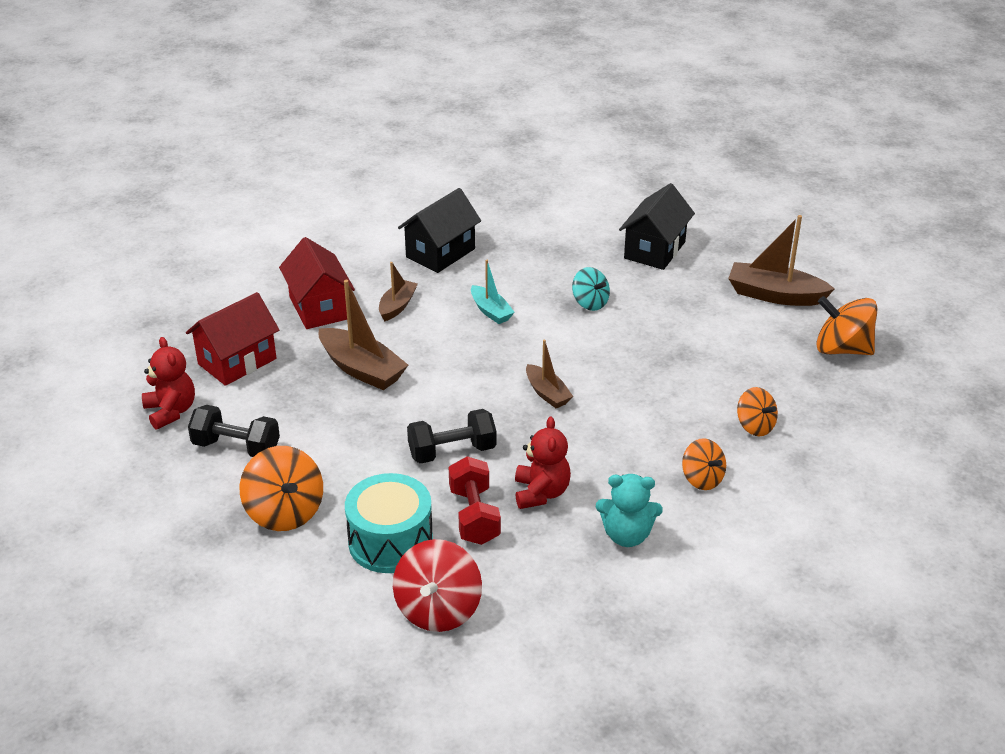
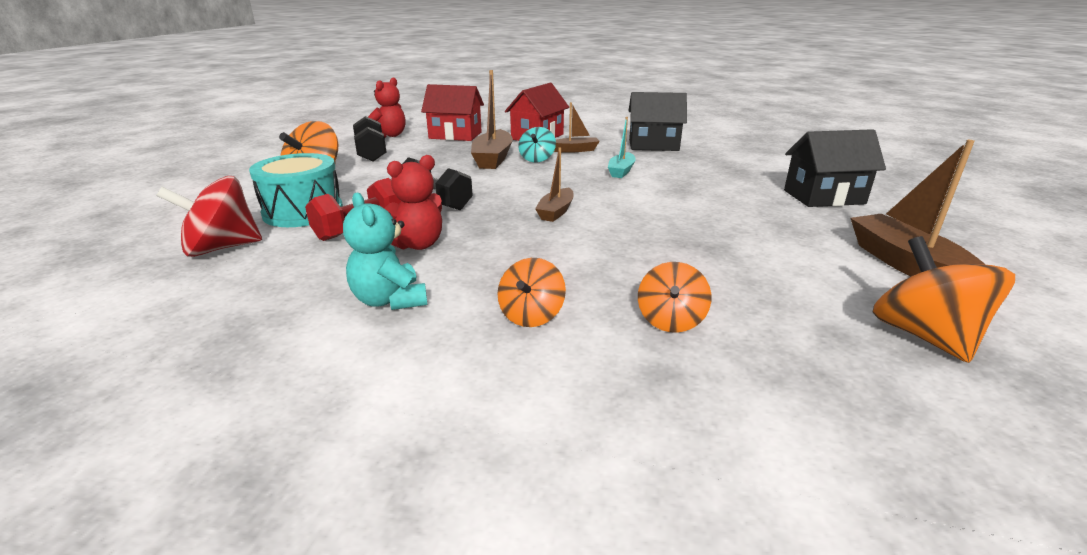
camera: 55 degrees right, 10 degrees down
turquoise spinning top [572,267,610,311] -> turquoise spinning top moved to [518,127,556,163]

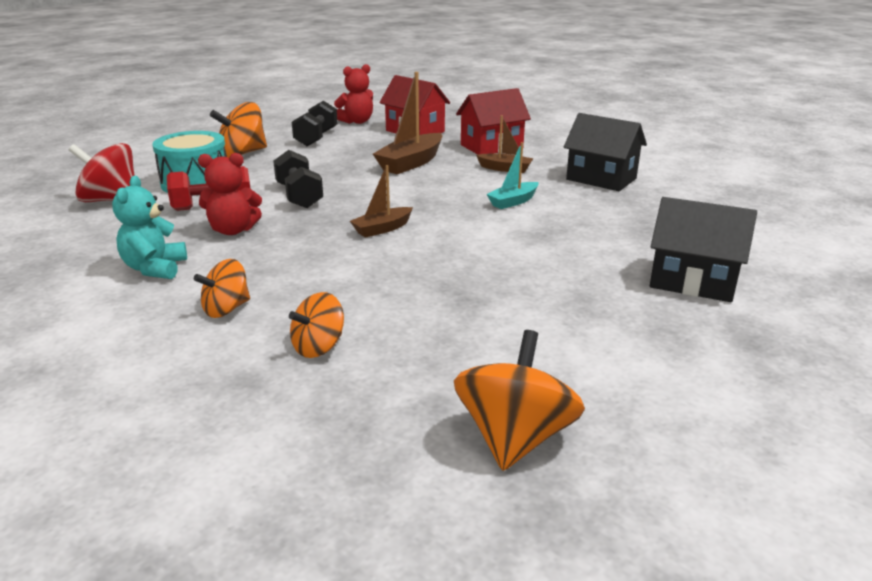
camera: 30 degrees right, 0 degrees up
turquoise spinning top [518,127,556,163] -> none
brown boat [851,140,985,276] -> none

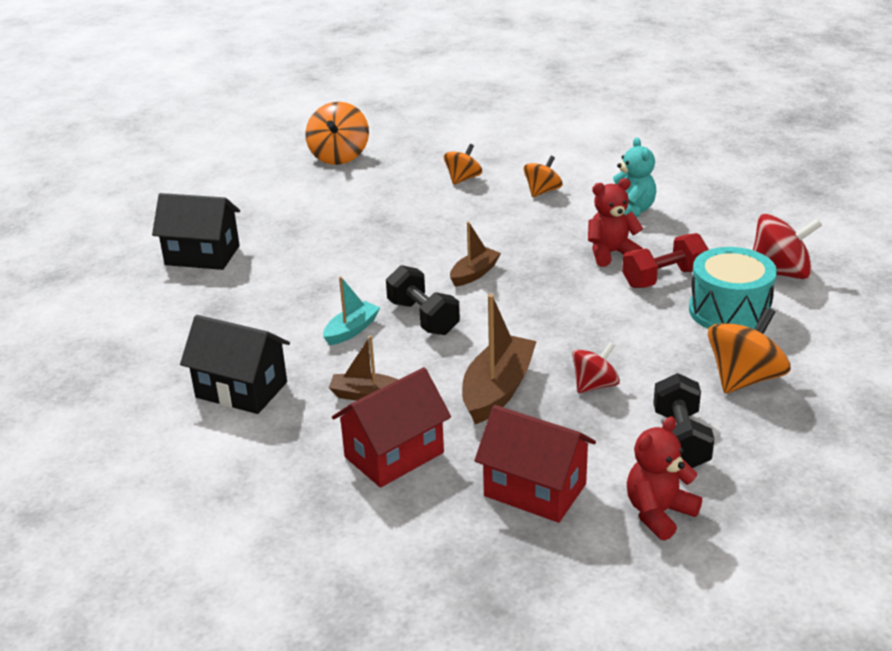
camera: 170 degrees right, 5 degrees up
black dumbbell [273,150,323,208] -> black dumbbell moved to [386,265,460,335]
none -> red spinning top [572,342,620,393]

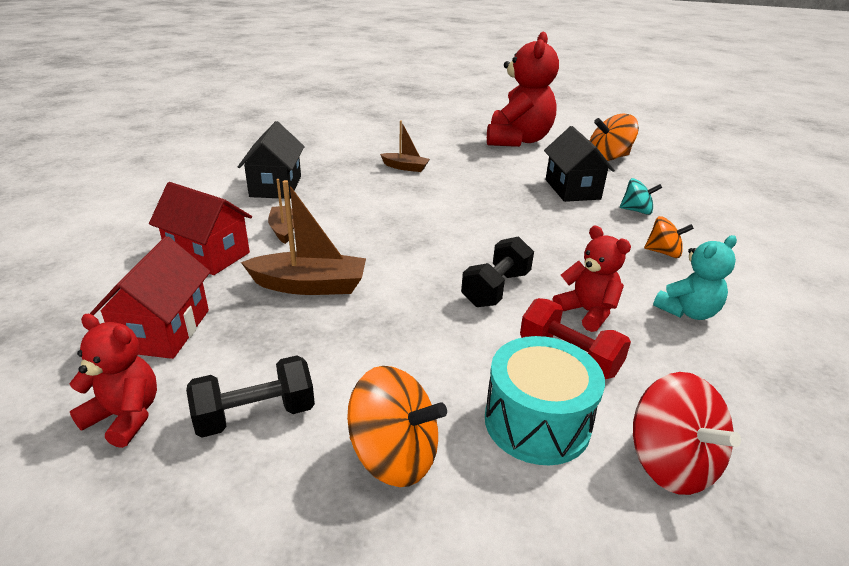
camera: 65 degrees right, 0 degrees up
black house [152,193,240,270] -> black house moved to [544,126,615,202]
turquoise boat [323,277,380,345] -> none
black dumbbell [386,265,460,335] -> black dumbbell moved to [461,236,534,307]
orange spinning top [444,144,482,185] -> turquoise spinning top [620,178,662,215]
brown boat [450,222,501,287] -> brown boat moved to [380,121,430,172]
red spinning top [572,342,620,393] -> none
none -> red teddy bear [487,31,559,147]

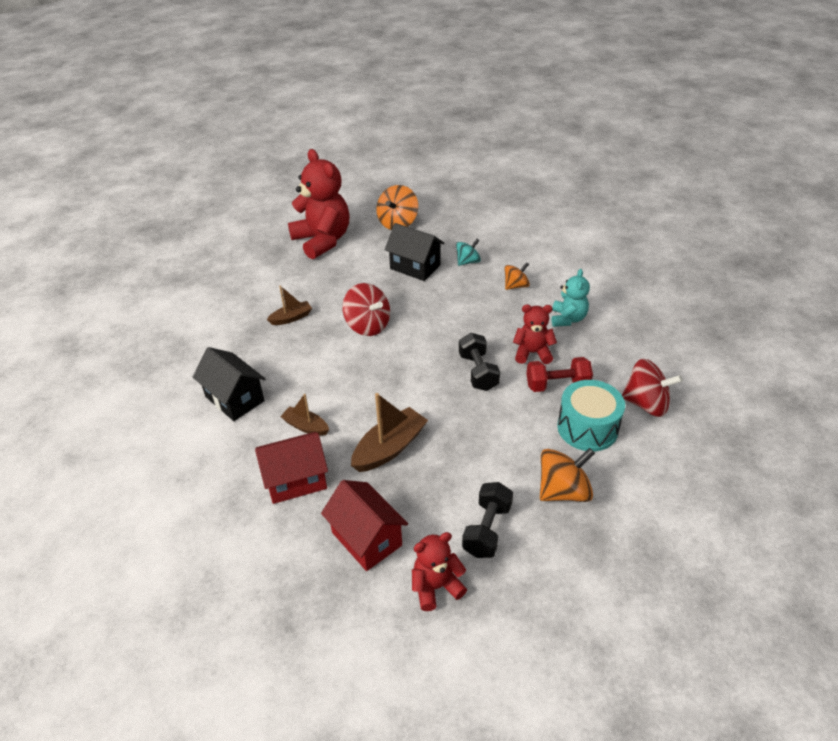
camera: 45 degrees left, 10 degrees up
none -> red spinning top [342,283,390,336]

